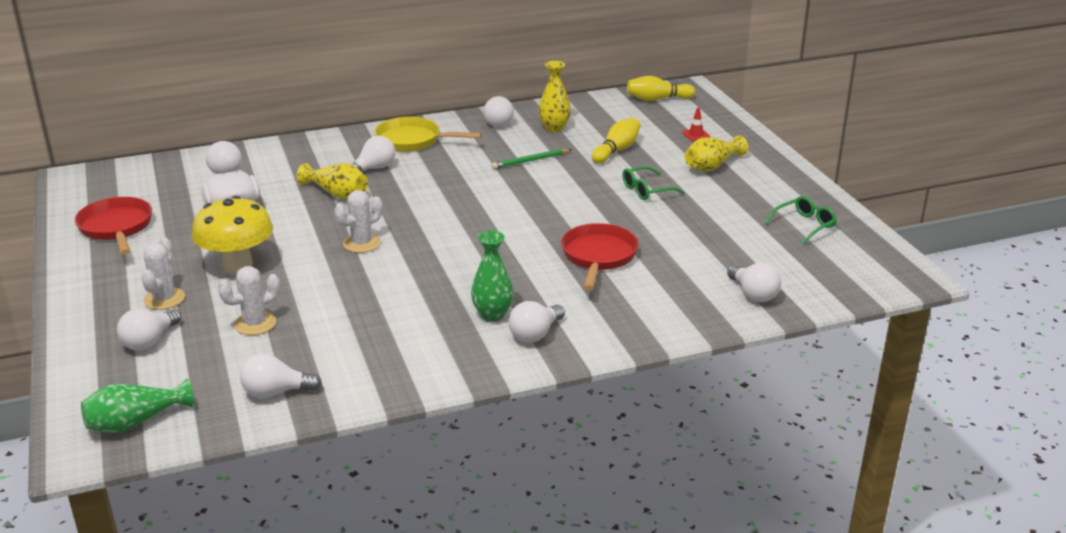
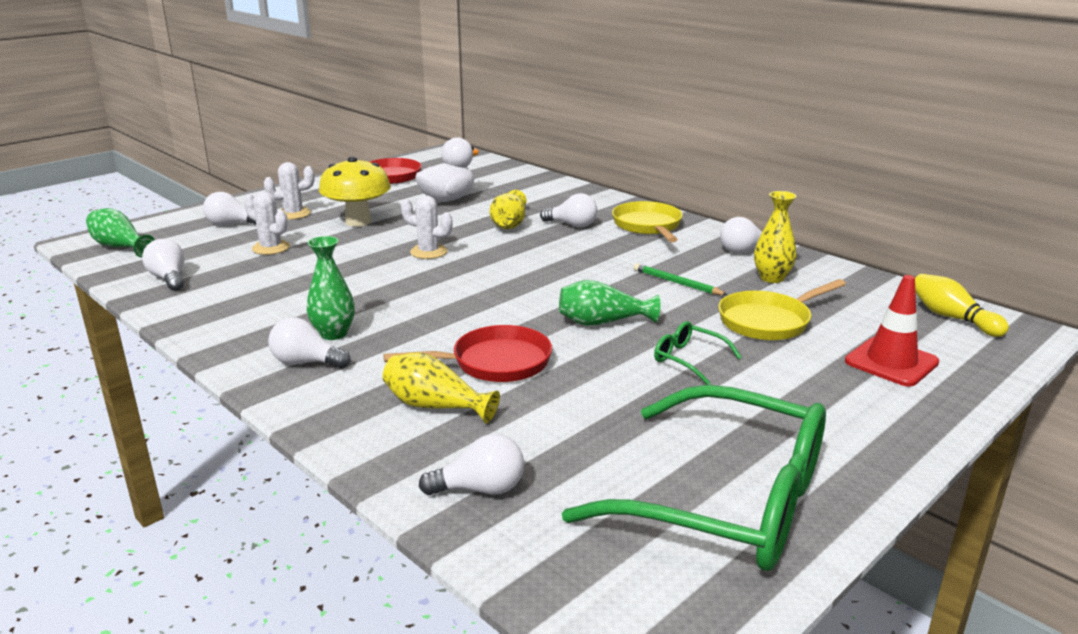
camera: 65 degrees right, 5 degrees down
yellow bowling pin [592,118,640,163] -> yellow pan [718,279,846,341]
red traffic cone [682,108,710,141] -> red traffic cone [845,275,939,387], size x2.11
yellow vase [685,135,748,172] -> yellow vase moved to [383,352,500,424]
white light bulb [727,263,781,302] -> white light bulb turned 135 degrees counterclockwise [419,434,524,495]
green glasses [765,196,837,244] -> green glasses [562,385,826,571], size x2.49
none -> green vase [559,280,660,326]

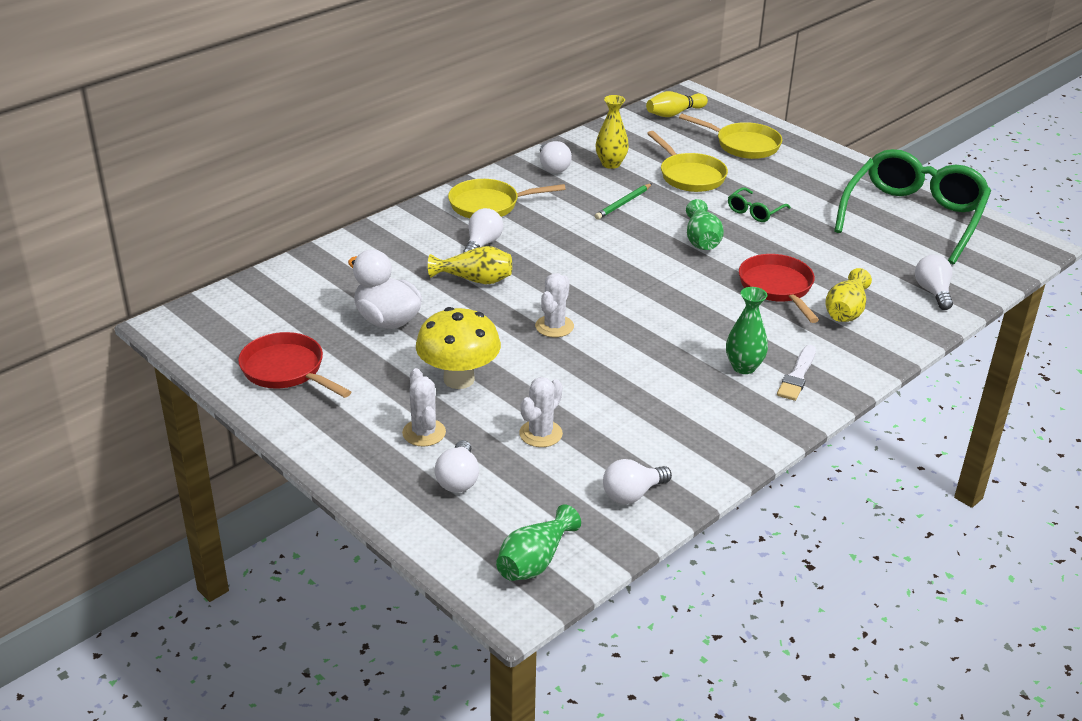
camera: 90 degrees left, 10 degrees up
white light bulb [268,317,351,368] -> white brush [777,345,816,401]
red traffic cone [845,275,939,387] -> yellow pan [679,114,782,159]

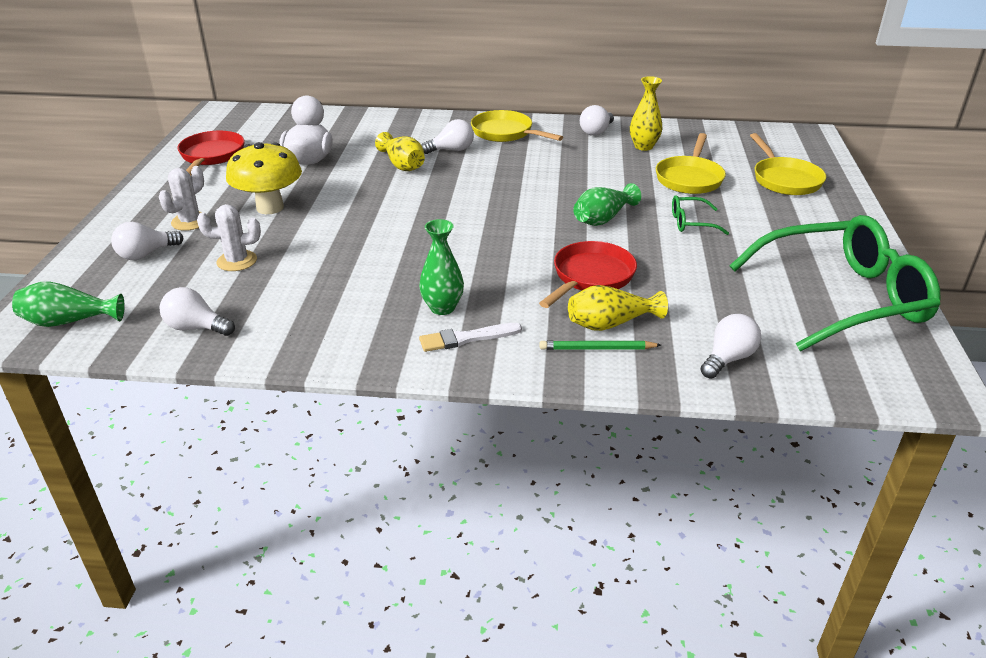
camera: 50 degrees right, 0 degrees up
white cactus [535,273,574,337] -> none
green pencil [595,184,652,220] -> green pencil moved to [539,341,661,350]
yellow bowling pin [646,91,708,117] -> none

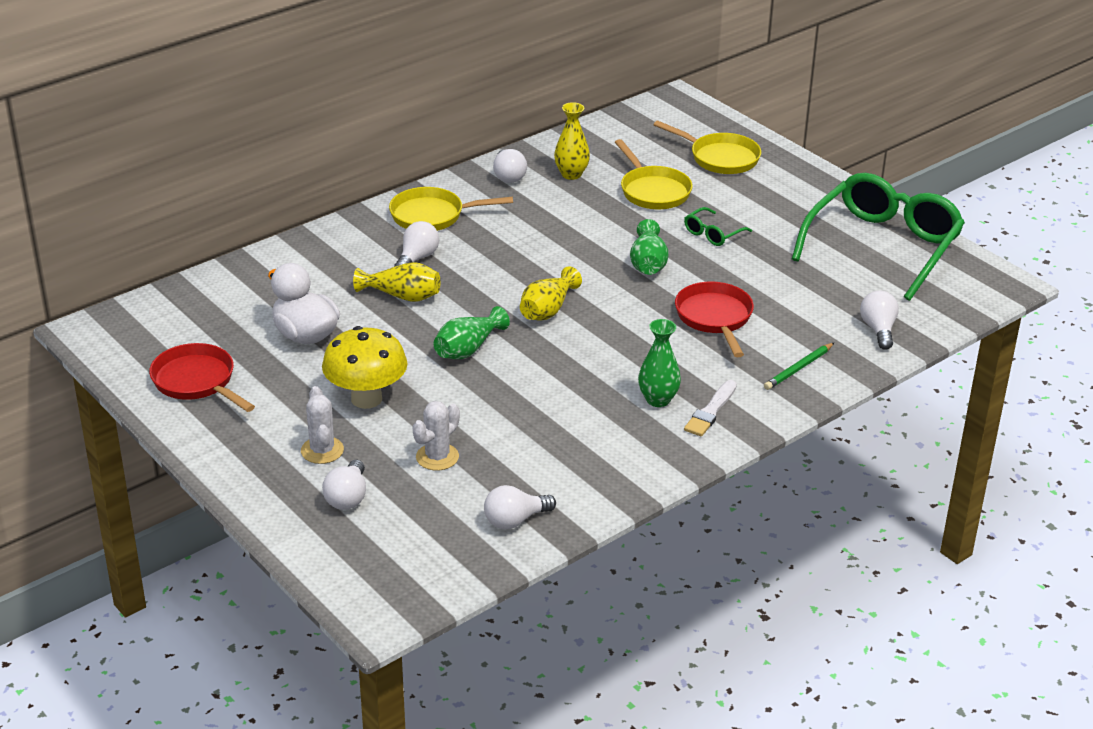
camera: 45 degrees left, 0 degrees up
green vase [12,281,125,327] -> green vase moved to [434,306,510,359]
yellow vase [568,285,668,331] -> yellow vase moved to [520,267,582,321]

